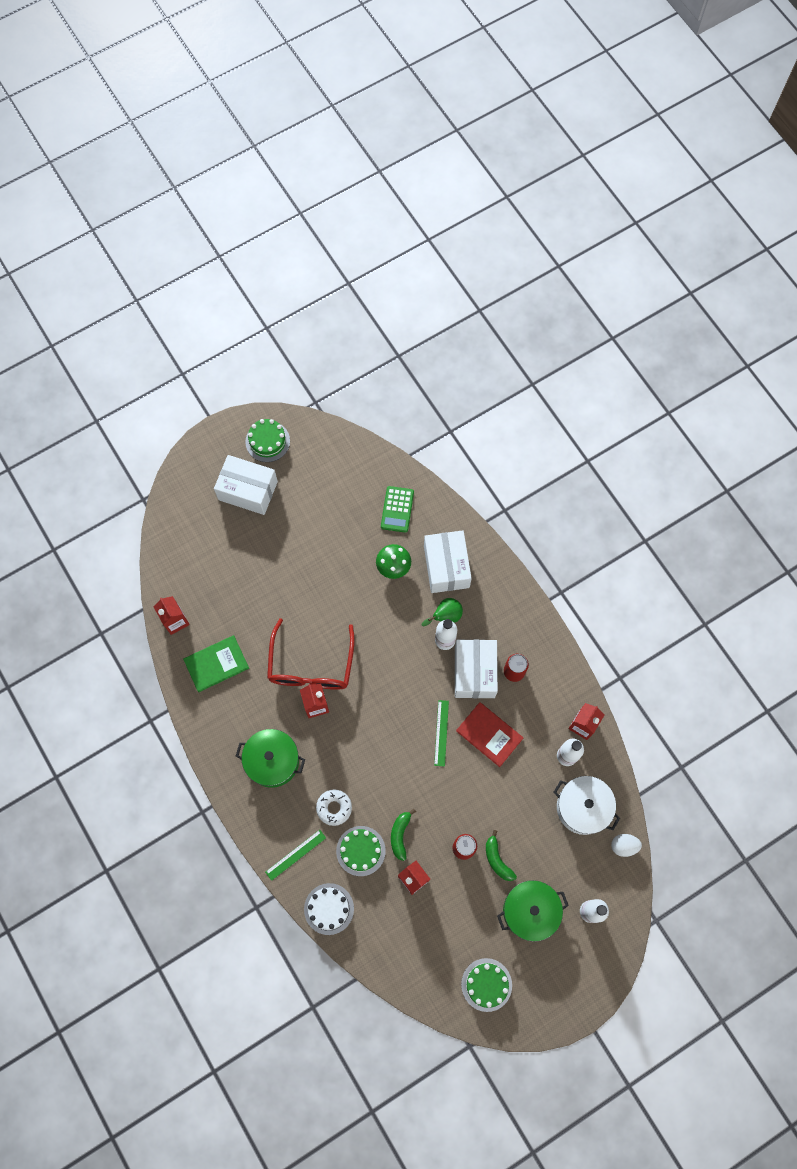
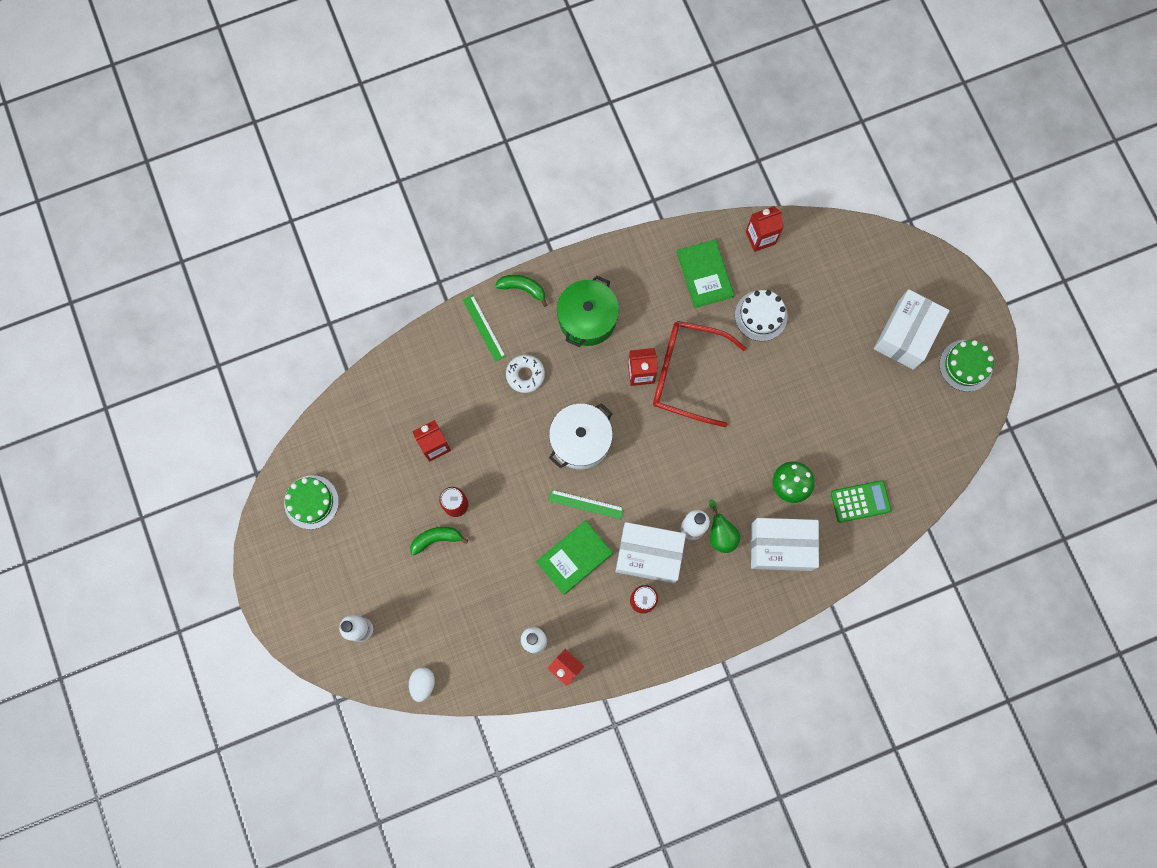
camera: 100 degrees right, 5 degrees up
white cake [304,883,354,935] -> white cake moved to [735,290,788,341]
green cake [336,826,386,876] -> none
green calculator [381,486,414,533] -> green calculator turned 150 degrees clockwise [831,480,891,523]
green banana [391,809,416,861] -> green banana moved to [495,275,548,307]
red book [456,702,523,767] -> green book [536,520,613,595]
green pot [497,880,569,942] -> none
white pot [554,776,620,835] -> white pot moved to [549,403,613,469]

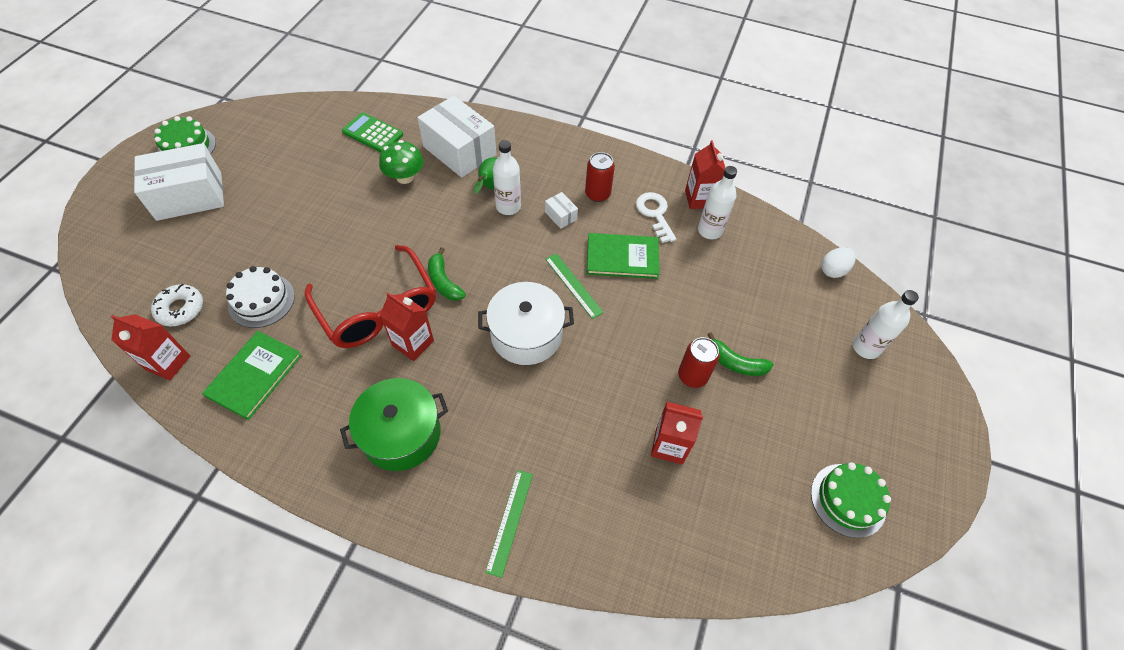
camera: 140 degrees left, 20 degrees down
green banana [495,275,548,307] -> green banana moved to [428,247,466,301]
white donut [506,355,545,393] -> white donut moved to [151,284,203,326]
white box [615,522,686,583] -> white box [545,192,578,229], size x0.42
none -> white key [636,192,676,243]

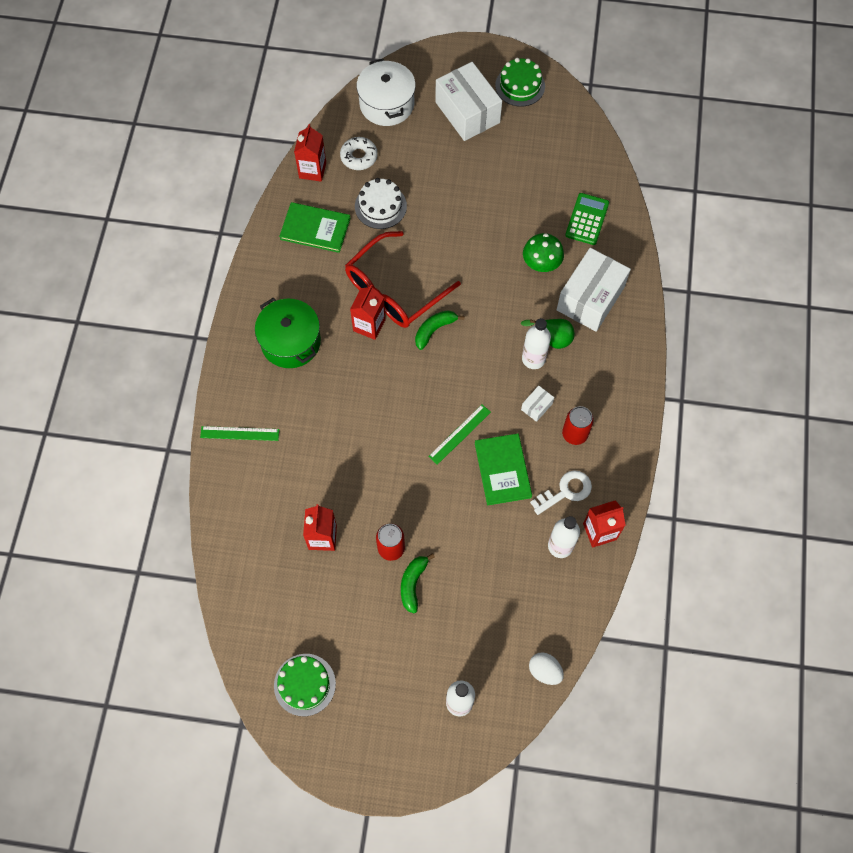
camera: 80 degrees right, 10 degrees up
white pot [478,282,574,365] -> white pot moved to [356,59,416,126]

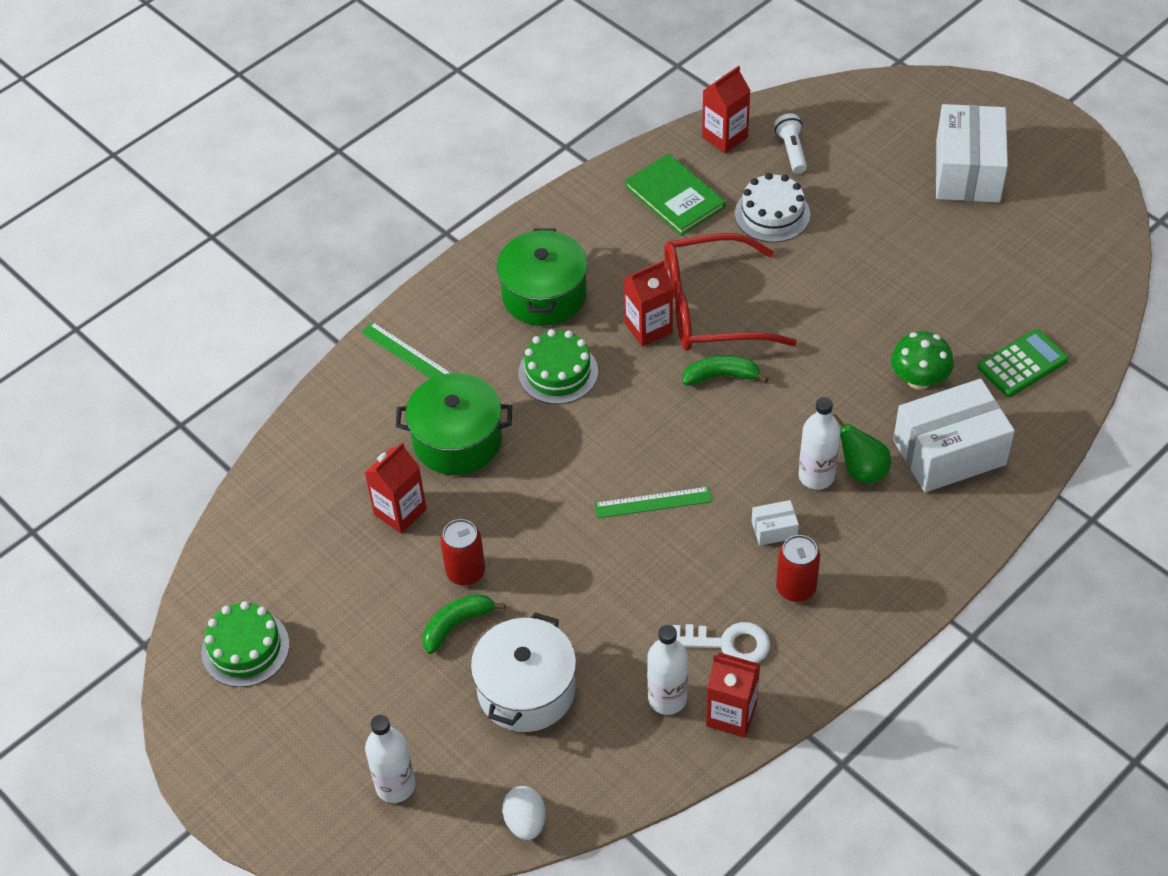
camera: 40 degrees right, 15 degrees down
white donut [340,137,378,170] -> white flashlight [774,113,807,174]
white pot [356,59,416,126] -> white pot moved to [471,612,576,732]
green book [475,433,532,506] -> none
green cake [495,58,545,107] -> green cake moved to [518,329,598,404]
none -> green pot [396,373,512,475]

